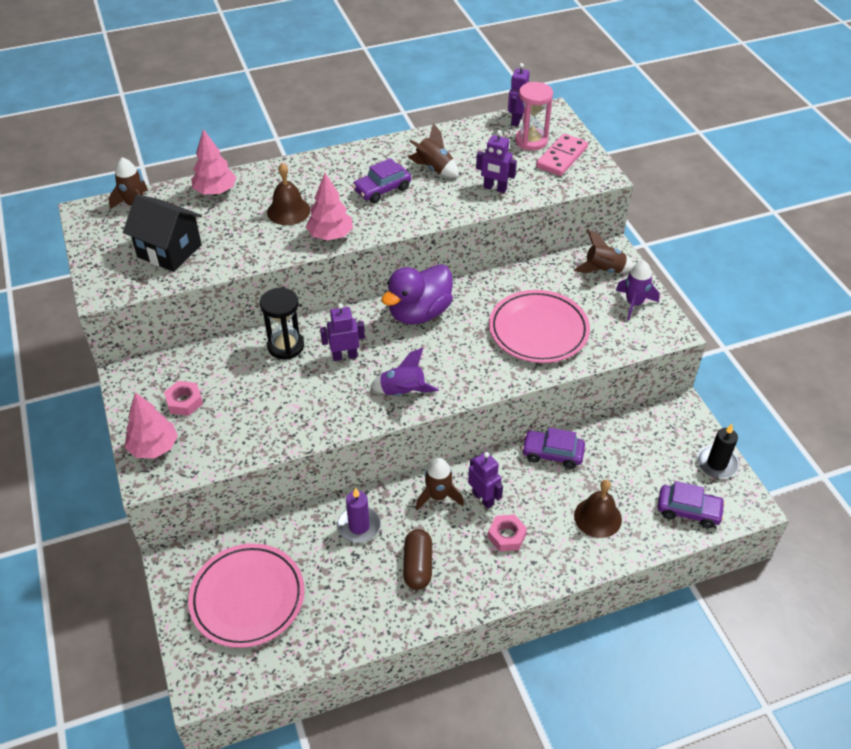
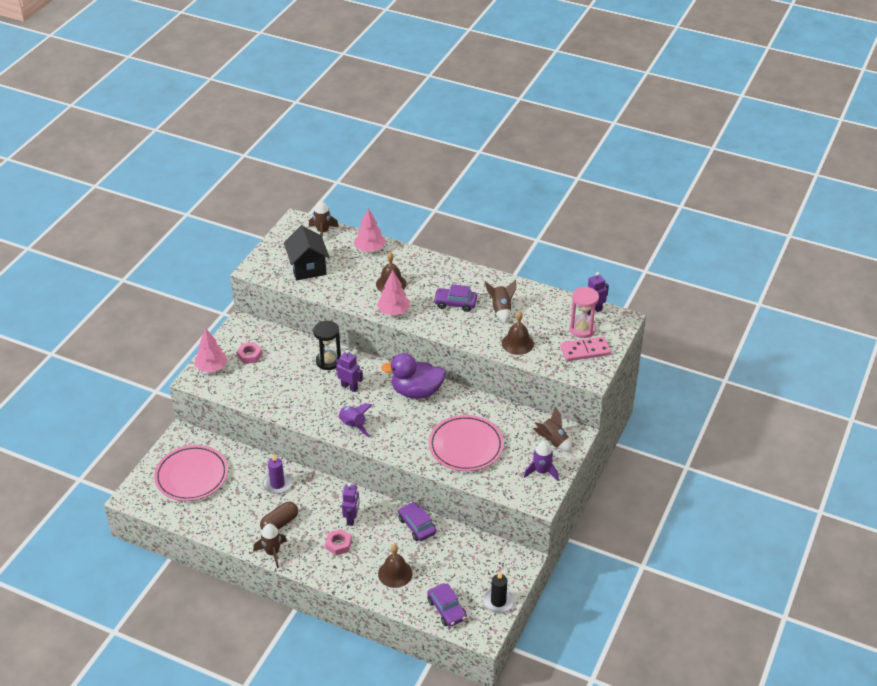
camera: 45 degrees right, 5 degrees down
brown rocket [416,458,464,510] -> brown rocket moved to [253,524,287,568]
purple robot [476,130,517,193] -> brown bell [502,311,534,355]

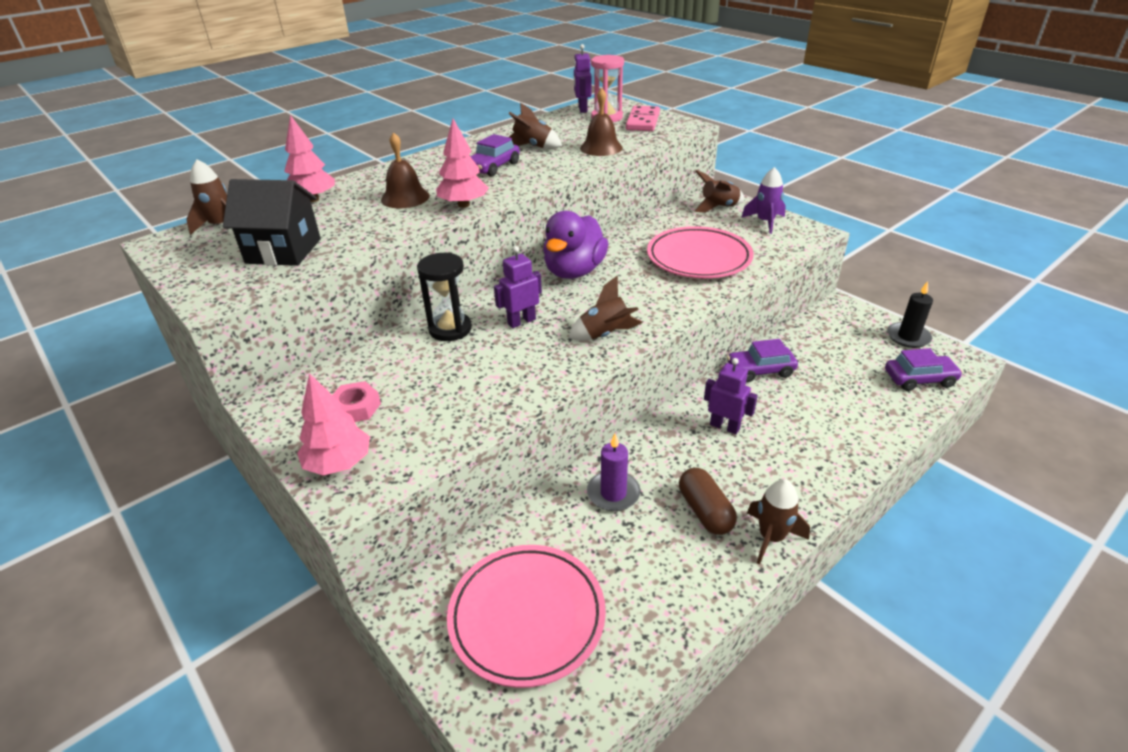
camera: 65 degrees left, 5 degrees down
pink nut [325,529,352,556] -> none
purple rocket [338,403,372,437] -> brown rocket [569,276,643,341]
brown bell [378,544,413,588] -> none

